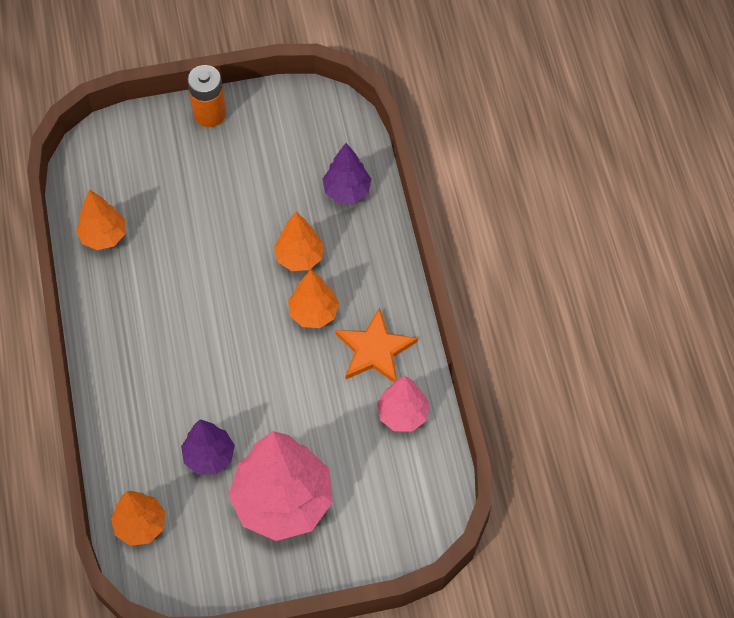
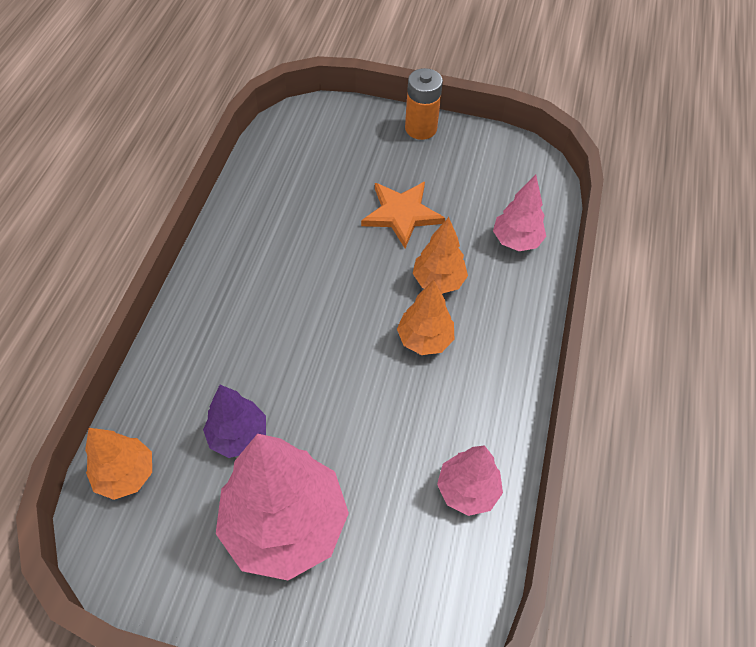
camera: 25 degrees right, 5 degrees down
orange tree [76,189,125,250] -> none
purple tree [322,143,371,203] -> pink tree [493,175,546,251]
orange star [335,307,418,382] -> orange star moved to [361,182,445,248]

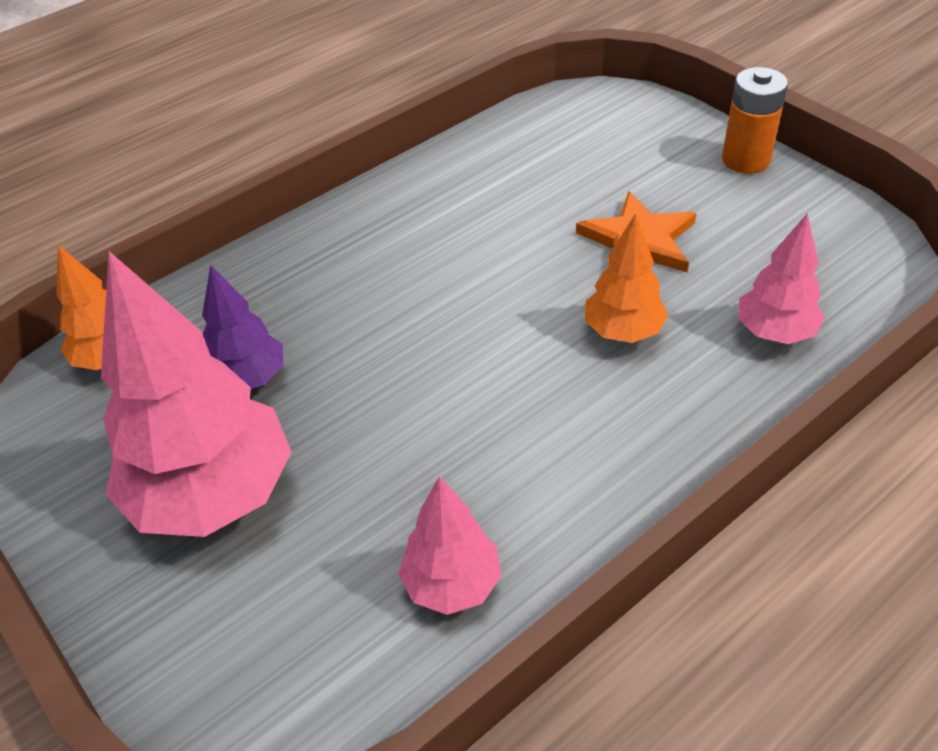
camera: 40 degrees right, 10 degrees down
orange tree [397,280,455,355] -> none

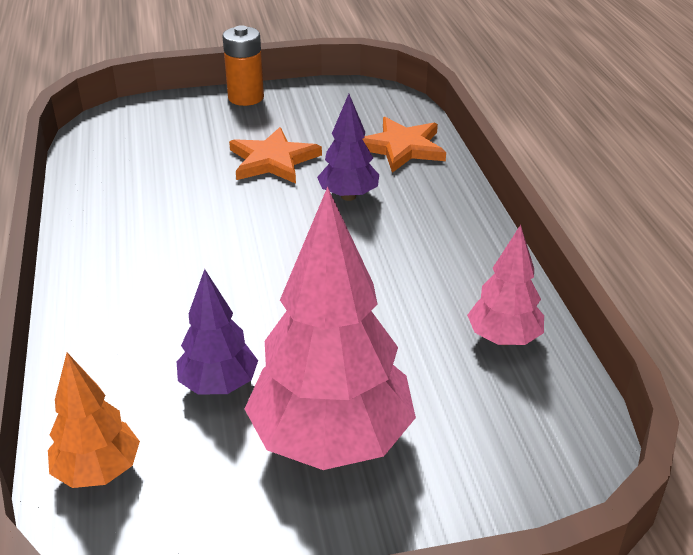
camera: 65 degrees left, 10 degrees down
orange tree [585,213,668,343] -> purple tree [317,94,379,201]
pink tree [738,213,825,344] -> orange star [363,117,446,173]

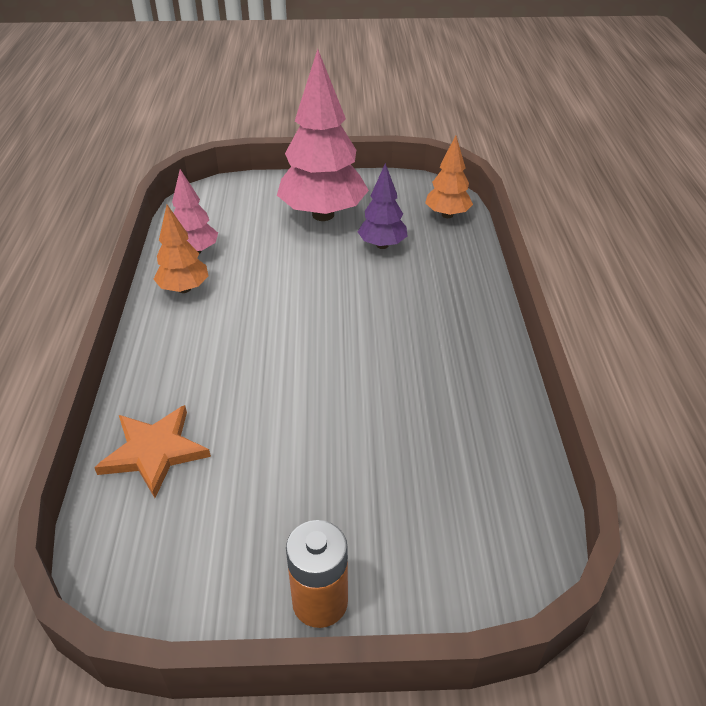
camera: 170 degrees left, 5 degrees up
orange star [229,127,322,184] -> none
purple tree [317,94,379,201] -> none
none -> orange tree [154,205,208,293]

